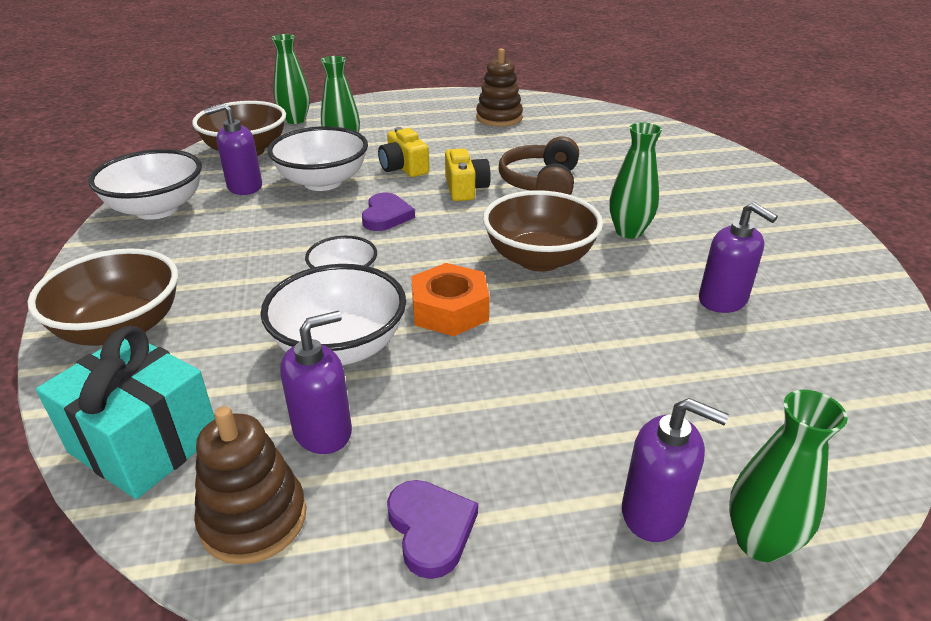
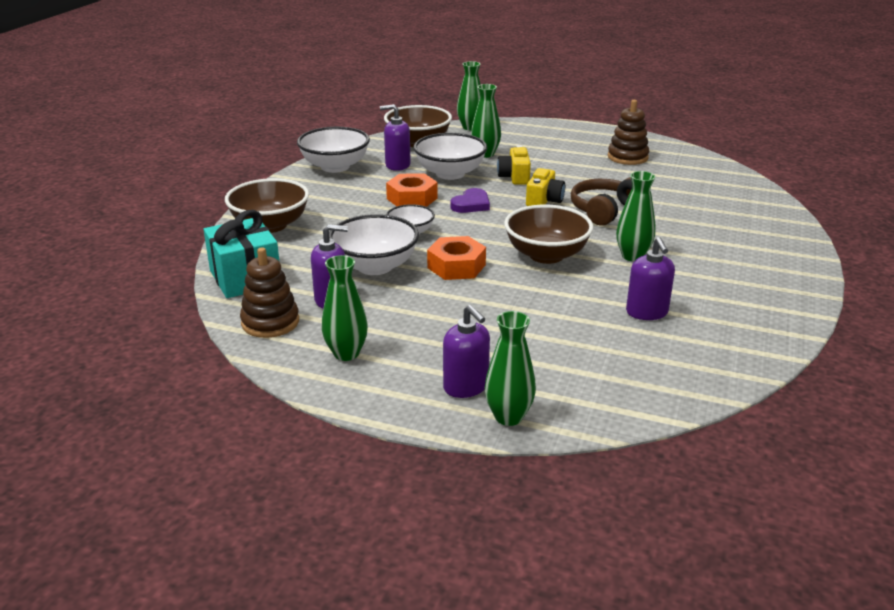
camera: 30 degrees right, 5 degrees down
purple heart [387,480,478,579] -> green vase [322,255,368,361]
none -> orange nut [386,173,438,207]

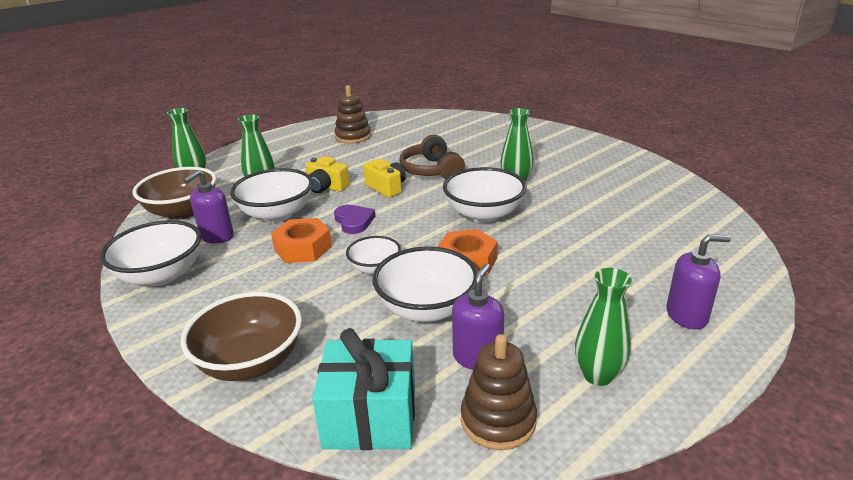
camera: 60 degrees left, 0 degrees up
green vase [485,311,536,426] -> none
brown bowl [504,205,594,264] -> white bowl [443,167,527,223]
purple soap dispenser [626,237,675,320] -> none

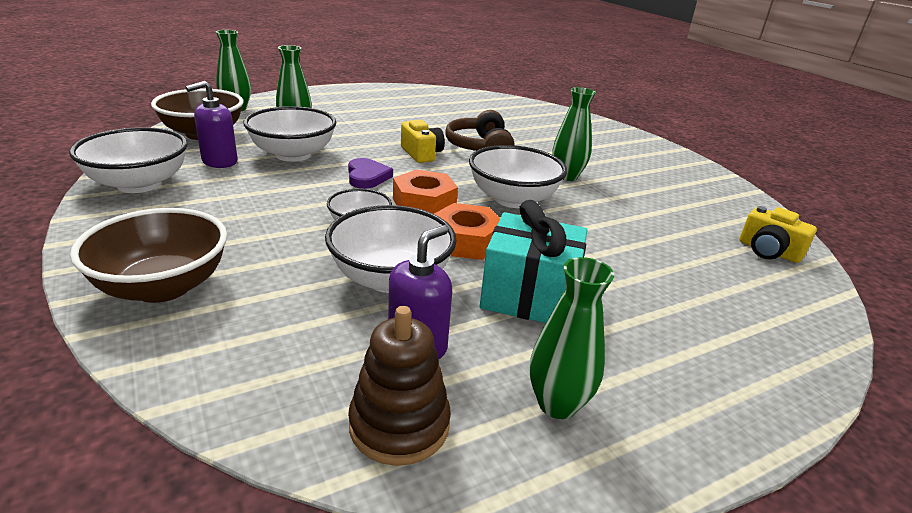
camera: 10 degrees right, 0 degrees up
orange nut [271,218,332,263] -> orange nut moved to [393,169,458,214]
yellow camera [306,156,350,193] -> yellow camera moved to [740,206,817,263]
turquoise gift [312,328,415,450] -> turquoise gift moved to [480,200,587,323]
brown stacking toy [334,85,371,144] -> none
purple soap dispenser [666,234,731,329] -> none

